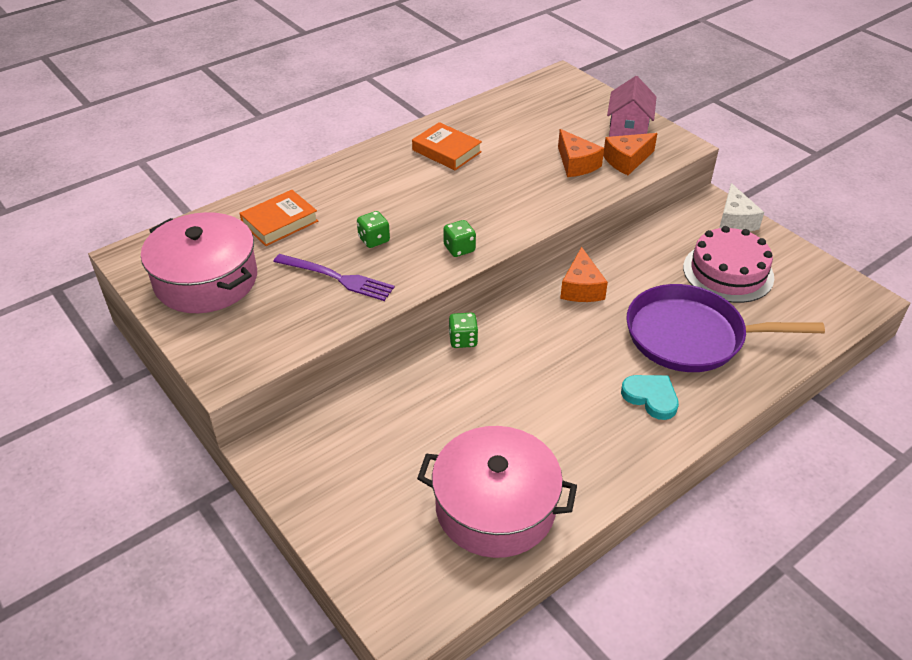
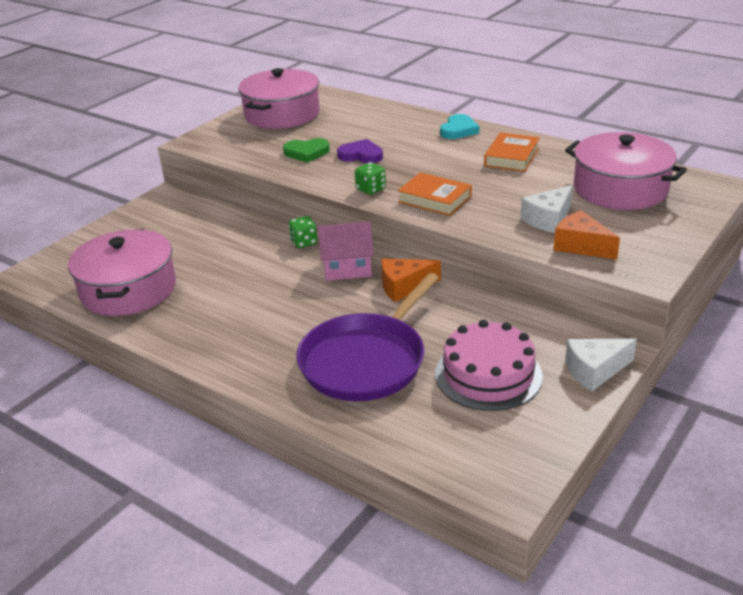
camera: 75 degrees right, 10 degrees down
orange book [239,190,318,246] -> orange book moved to [398,172,472,216]
purple fork [273,254,395,301] -> green heart [283,138,330,163]
green dice [357,211,390,248] -> purple heart [337,139,383,163]
orange cheese [558,129,604,177] -> white cheese [521,185,573,233]
pink house [607,76,656,137] -> pink house moved to [318,222,374,281]
turquoise heart [621,375,679,420] -> turquoise heart moved to [440,114,479,139]
purple pan [626,284,825,372] -> purple pan turned 135 degrees counterclockwise [296,273,439,401]
none -> pink pot [565,132,687,210]

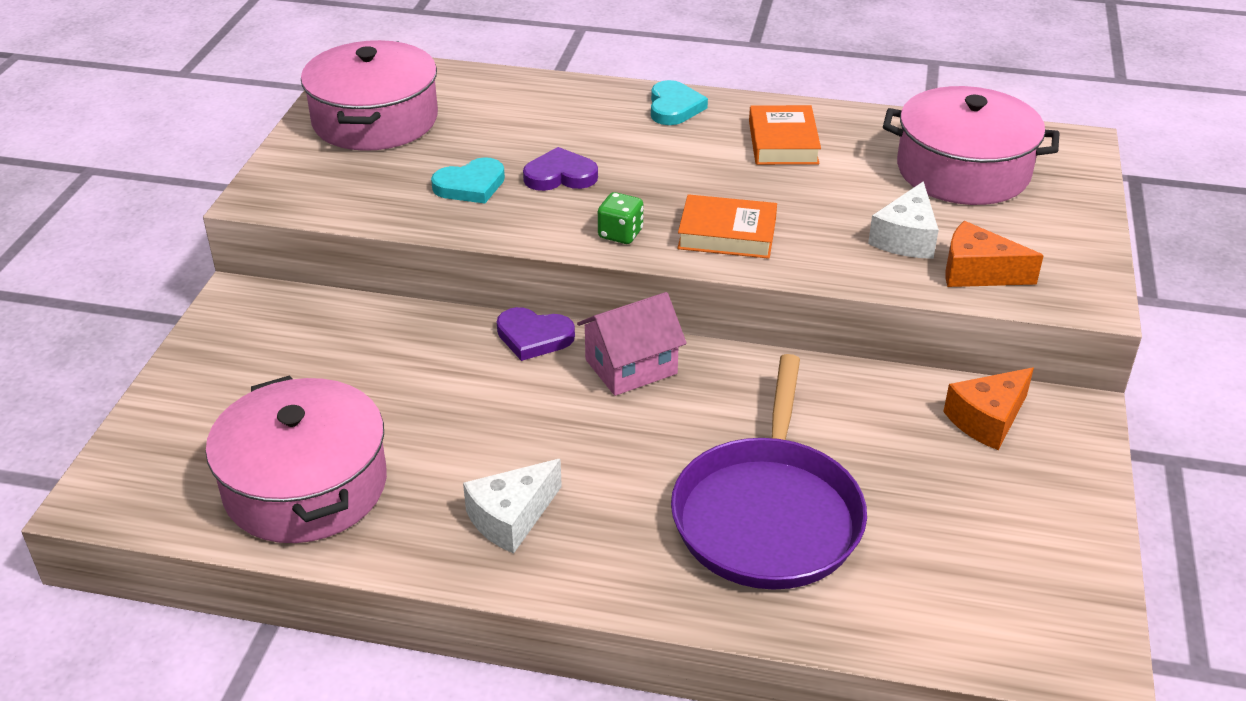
camera: 25 degrees left, 5 degrees up
green heart [283,138,330,163] -> turquoise heart [431,157,505,204]
green dice [288,216,318,248] -> purple heart [497,307,575,361]
orange cheese [381,259,441,302] -> orange cheese moved to [943,367,1034,450]
pink cake [435,320,543,411] -> none
white cheese [565,339,637,391] -> white cheese moved to [463,459,562,554]

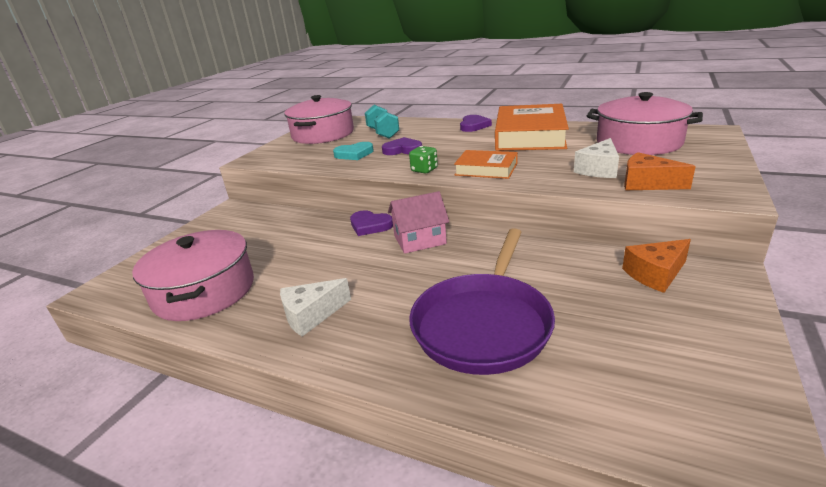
camera: 15 degrees right, 10 degrees down
turquoise heart [651,80,708,125] -> purple heart [460,115,492,132]
orange book [749,105,821,165] -> orange book [495,104,569,151], size x1.85
none -> turquoise dumbbell [365,105,399,139]

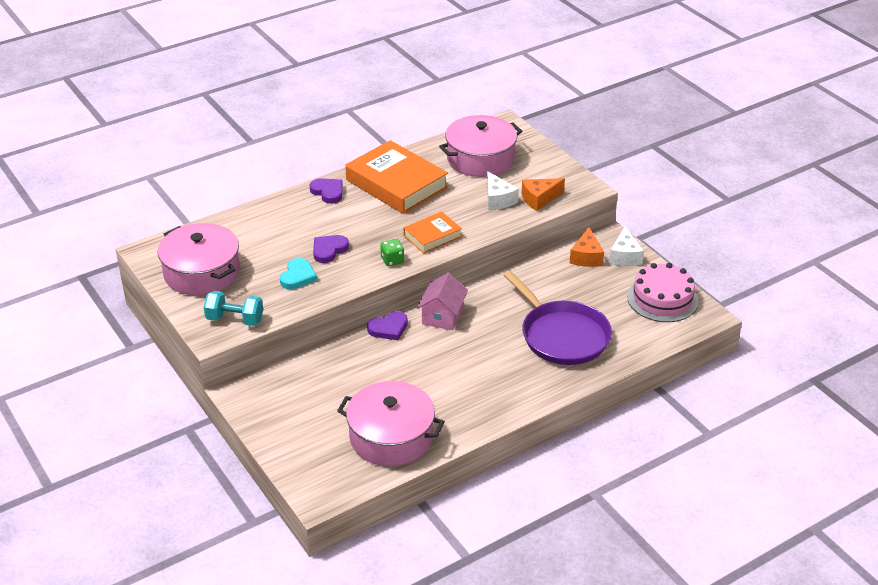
camera: 60 degrees left, 10 degrees up
white cheese [280,278,351,337] -> white cheese moved to [609,226,644,266]
turquoise dumbbell [365,105,399,139] -> turquoise dumbbell moved to [204,291,263,326]
none -> pink cake [627,263,699,322]

